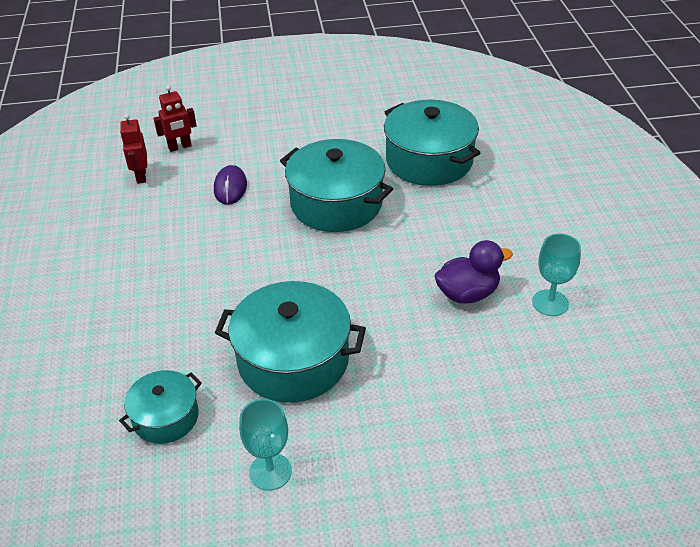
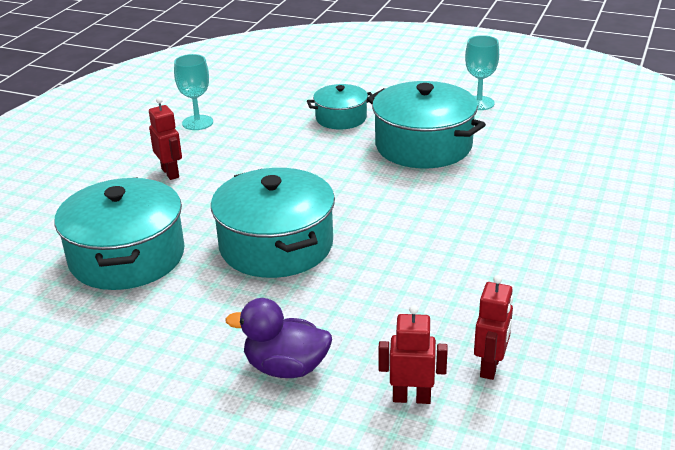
camera: 150 degrees left, 10 degrees down
turquoise pot [119,370,202,444] -> turquoise pot moved to [307,84,372,129]
purple mouse [214,165,247,205] -> none
purple duck [434,240,513,303] -> purple duck moved to [225,298,332,378]
none -> red robot [149,97,182,180]

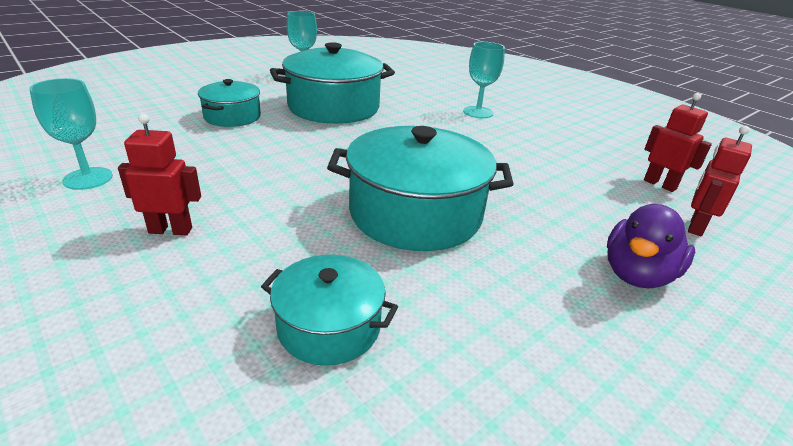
camera: 65 degrees left, 0 degrees up
turquoise pot [55,177,185,290] -> turquoise pot [261,255,398,366], size x0.56
none -> turquoise goblet [463,42,505,118]

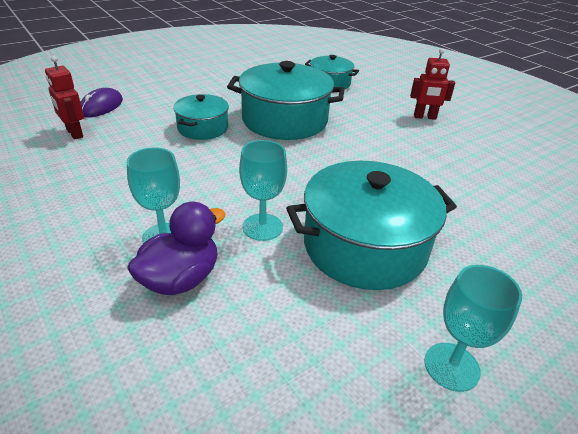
camera: 175 degrees left, 5 degrees up
turquoise goblet [29,78,113,190] -> turquoise goblet moved to [239,140,287,241]
turquoise pot [198,79,261,127] -> turquoise pot moved to [173,94,229,140]
purple duck [607,204,695,289] -> purple duck moved to [127,202,226,295]
red robot [688,126,752,236] -> purple mouse [80,88,123,118]

